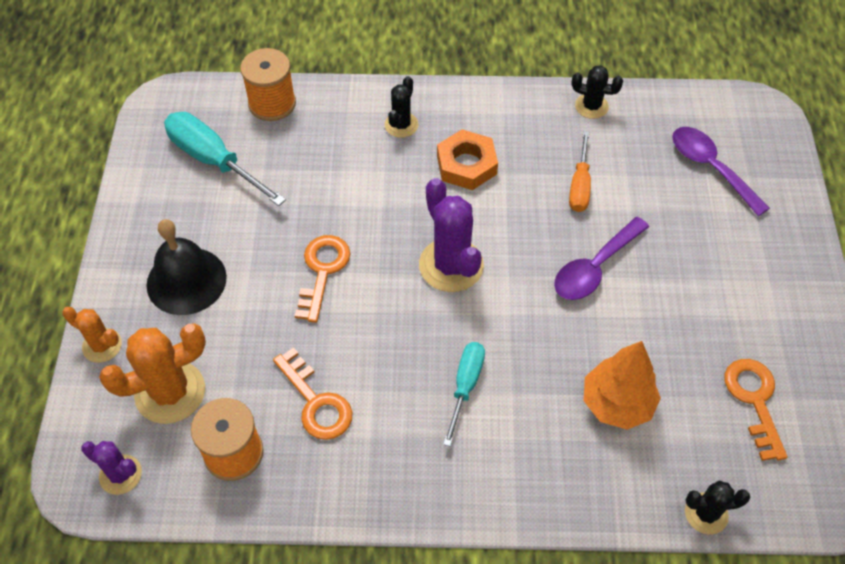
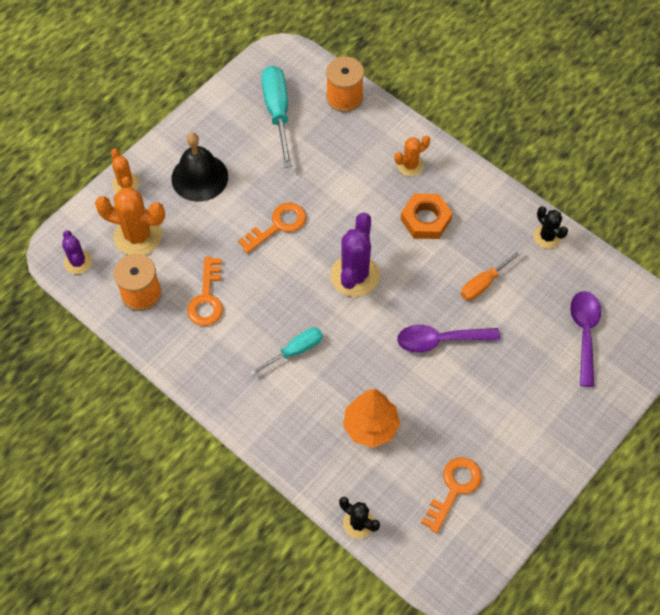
camera: 40 degrees right, 5 degrees up
black cactus [385,76,418,138] -> orange cactus [394,135,430,176]

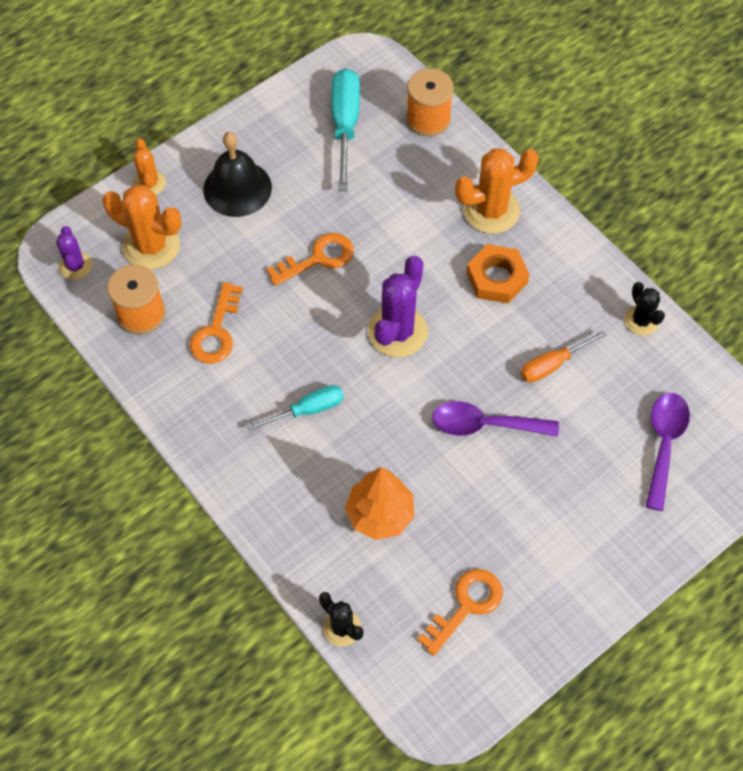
camera: 10 degrees right, 0 degrees up
orange cactus [394,135,430,176] -> orange cactus [455,148,539,234], size x1.74

